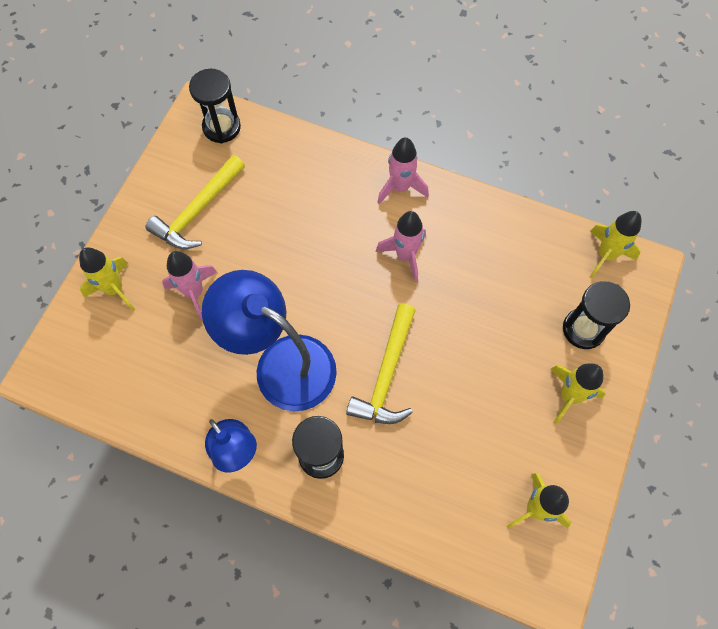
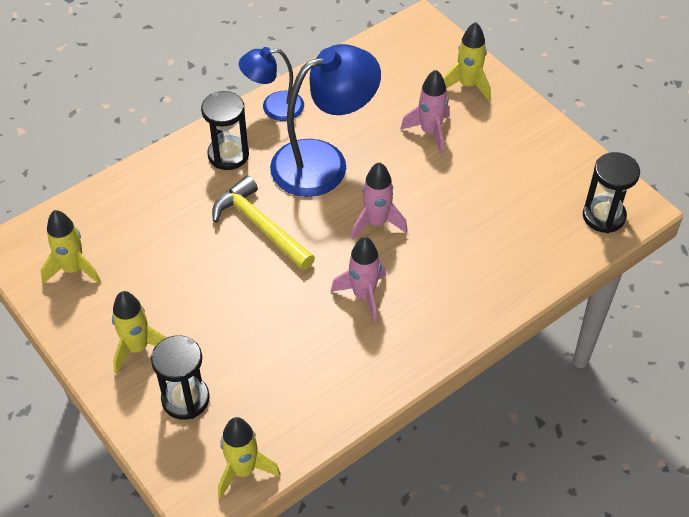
camera: 120 degrees right, 15 degrees down
yellow hammer [145,155,245,249] -> none
pink rocket [377,137,429,204] -> pink rocket moved to [351,162,408,239]

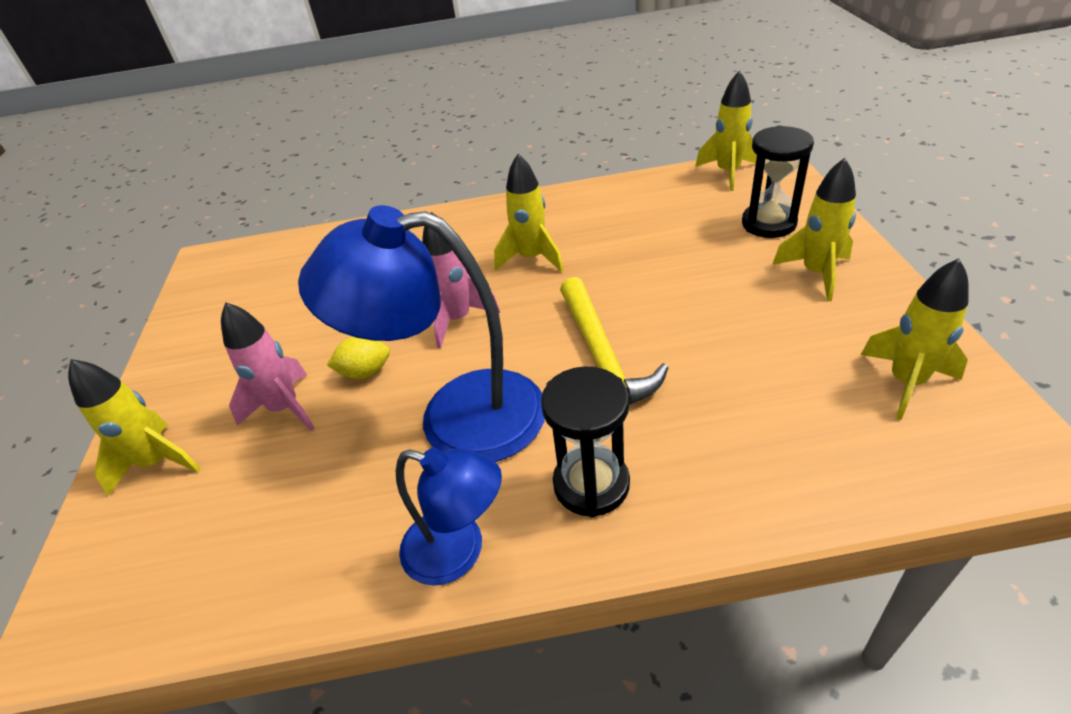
camera: 145 degrees left, 10 degrees down
pink rocket [331,237,386,322] -> yellow rocket [494,154,563,272]
black hourglass [583,152,640,233] -> none
none -> yellow lemon [327,337,390,379]

